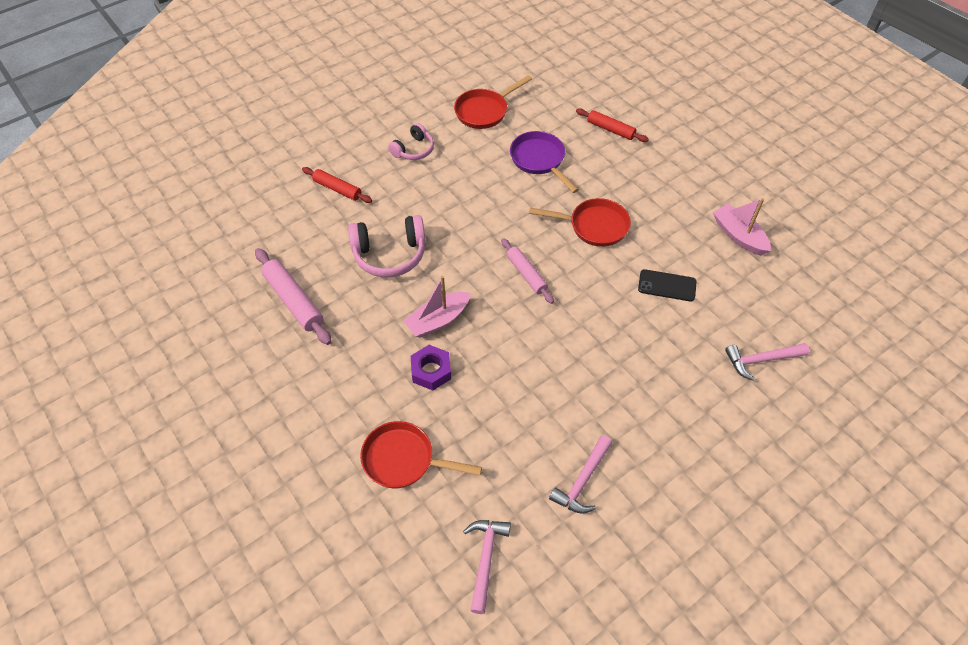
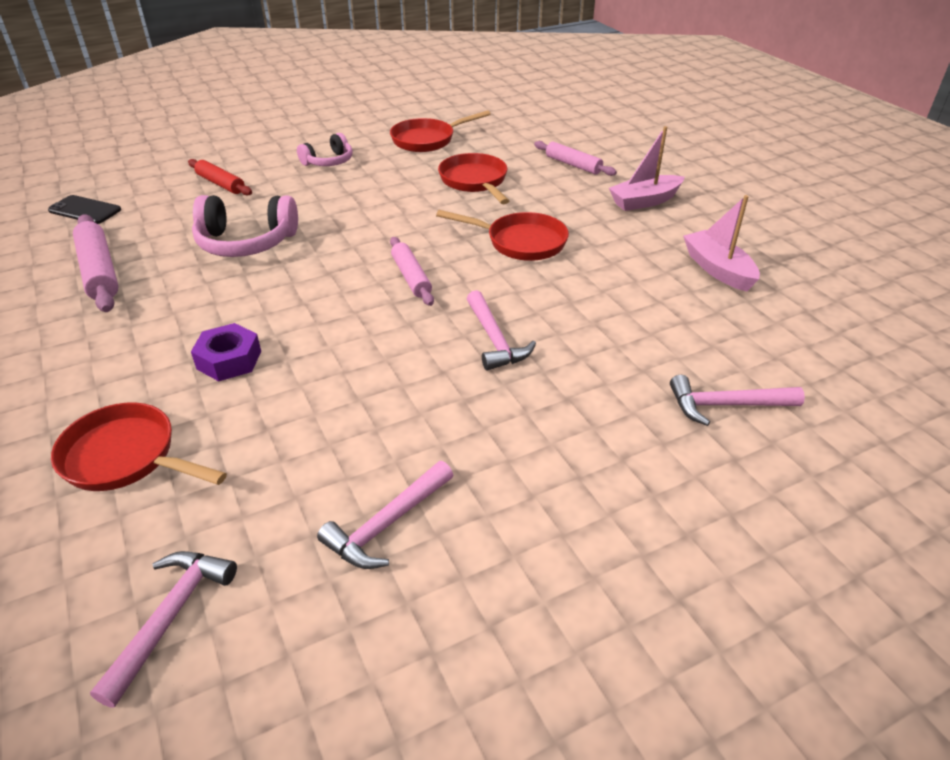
camera: 10 degrees right, 15 degrees down
pink boat [403,276,471,338] -> pink boat moved to [609,126,684,211]
purple pan [510,131,579,193] -> red pan [438,153,509,204]
red rolling pin [576,108,649,142] -> pink rolling pin [534,141,617,176]
black phone [638,269,697,301] -> black phone moved to [48,195,121,224]
none -> pink hammer [467,290,536,371]

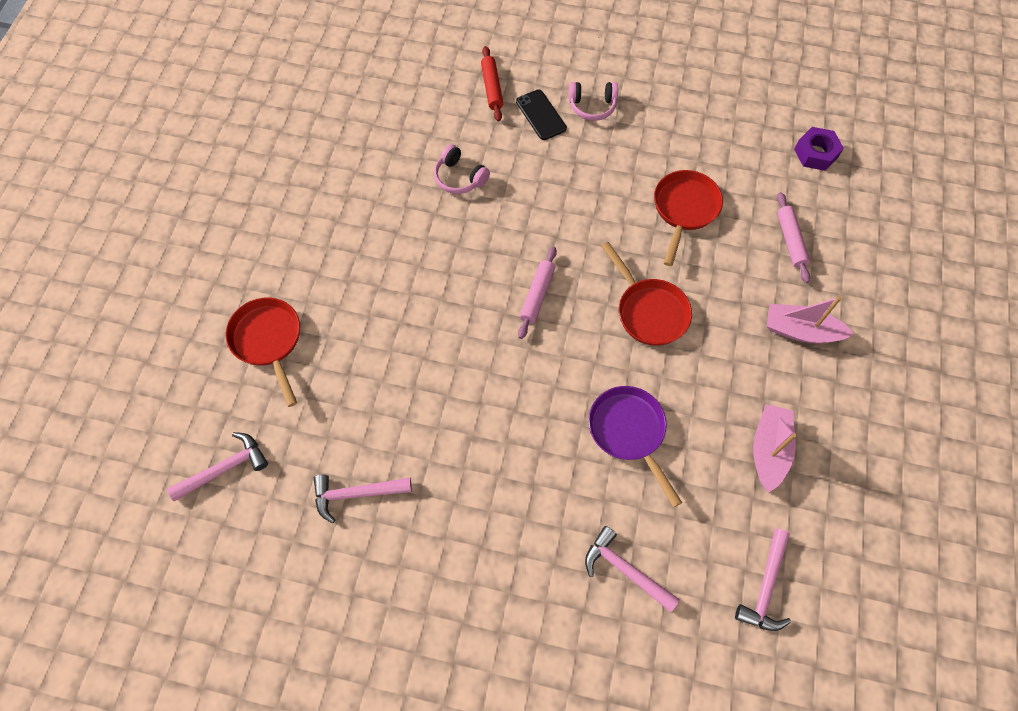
camera: 40 degrees right, 25 degrees up
black phone [48,195,121,224] -> black phone moved to [516,89,567,140]
pink rolling pin [73,215,119,312] -> none
purple nut [191,323,261,381] -> purple nut moved to [794,127,844,171]
pink headphones [192,195,298,257] -> pink headphones [434,144,490,194], size x0.61
red pan [390,110,491,152] -> none
pink hammer [467,290,536,371] -> pink hammer moved to [735,528,791,631]
none -> purple pan [588,386,682,507]

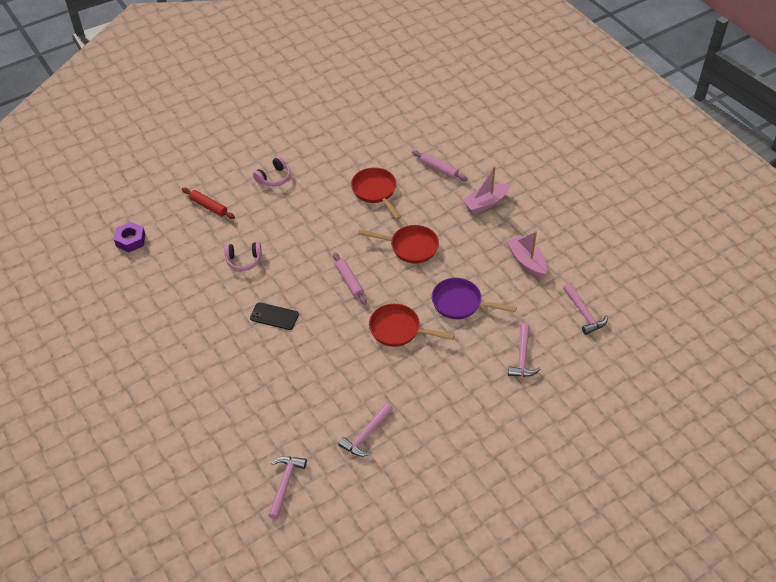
camera: 45 degrees left, 15 degrees down
red pan [226,298,300,407] -> red pan moved to [369,304,455,347]
black phone [516,89,567,140] -> black phone moved to [250,302,299,330]
pink hammer [585,526,680,612] -> pink hammer turned 75 degrees counterclockwise [508,323,541,377]
purple nut [794,127,844,171] -> purple nut moved to [114,222,146,252]

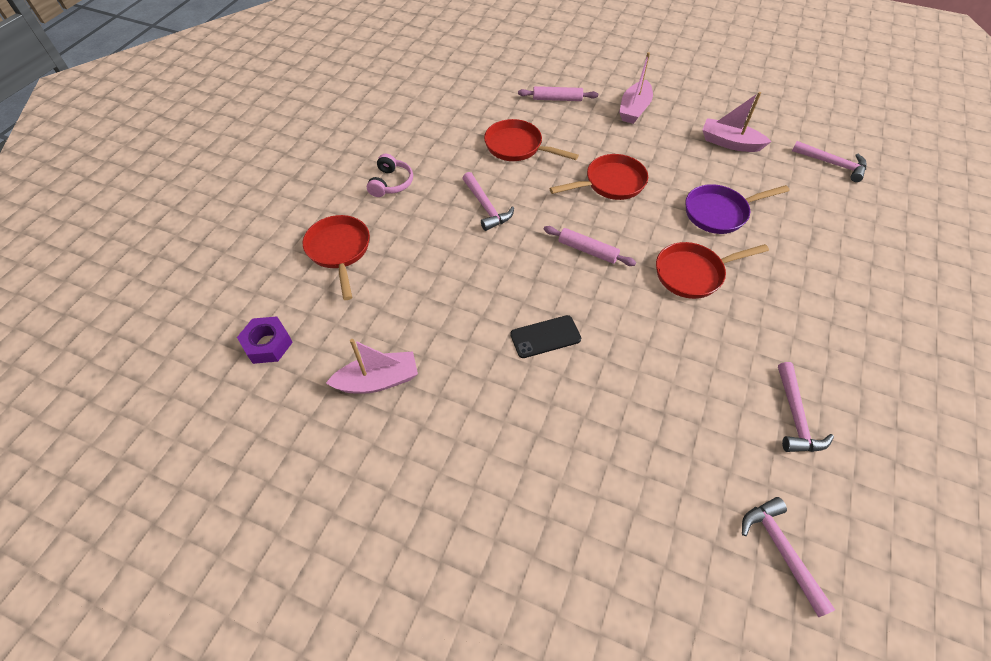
camera: 35 degrees left, 5 degrees up
red rolling pin [182,188,235,219] -> red pan [303,215,370,300]
pink headphones [224,242,262,271] -> none
pink hammer [508,323,541,377] -> pink hammer moved to [462,172,514,231]
none -> pink boat [326,339,418,394]

